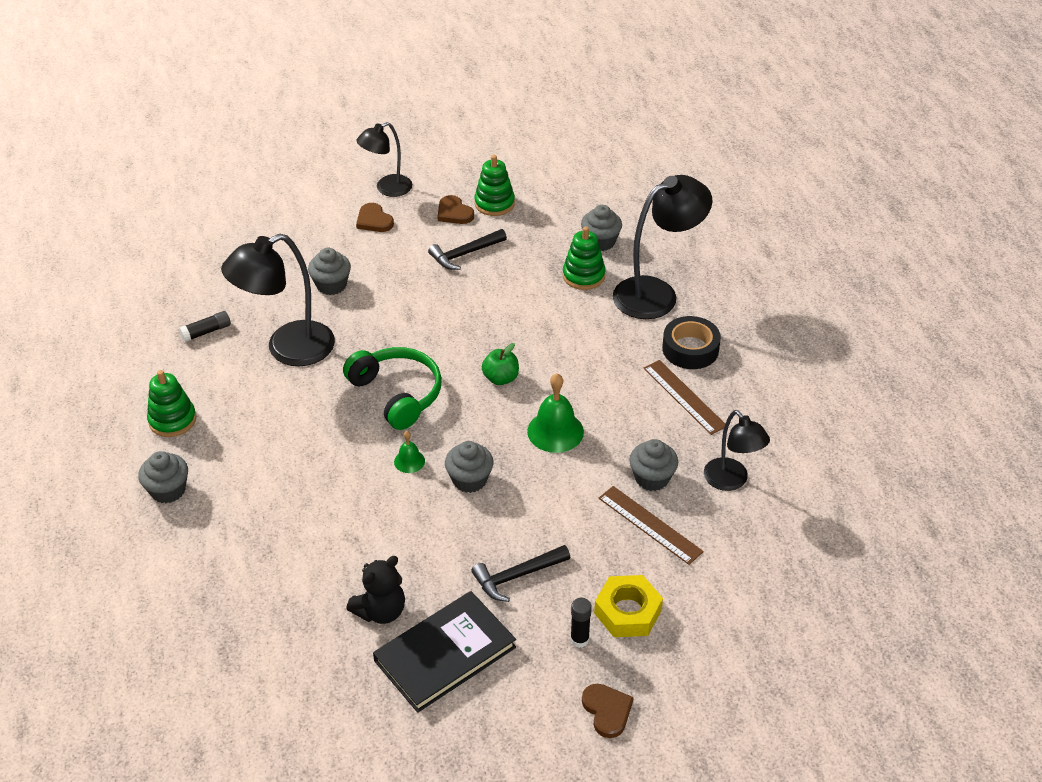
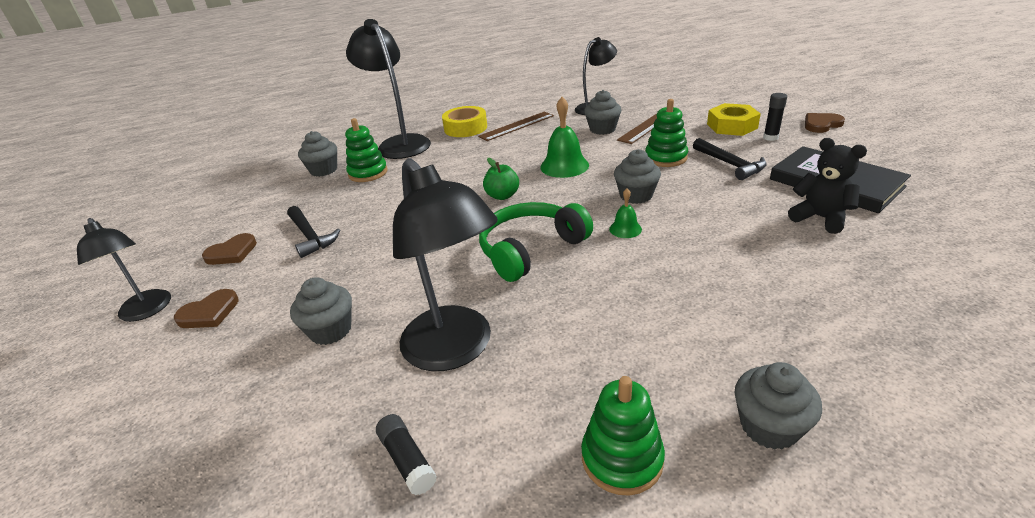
camera: 90 degrees left, 10 degrees down
green stacking toy [474,155,515,216] -> green stacking toy moved to [645,99,688,167]
black tape [662,316,721,369] -> yellow tape [442,106,487,137]

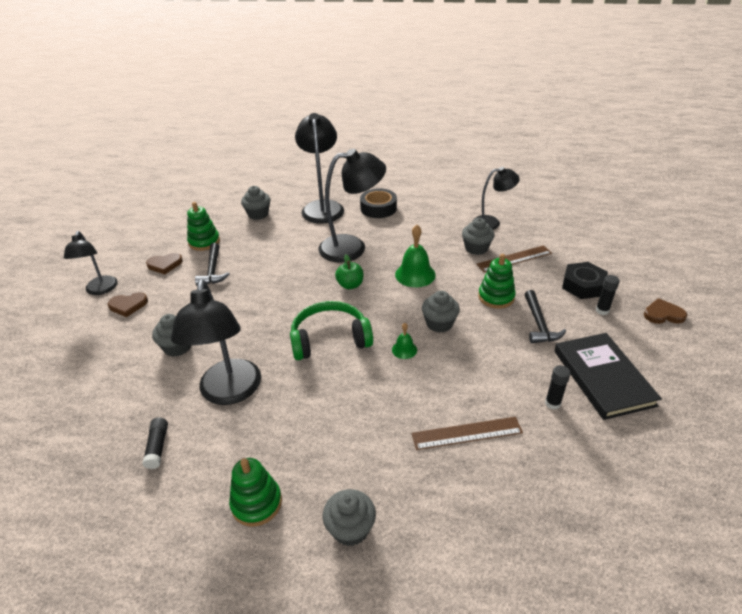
camera: 25 degrees right, 5 degrees up
green stacking toy [345,118,388,182] -> green stacking toy moved to [187,202,220,251]
yellow tape [442,106,487,137] -> black tape [360,188,397,218]
brown ruler [478,112,554,141] -> brown ruler moved to [412,417,523,450]
yellow nut [707,103,761,136] -> black nut [562,262,608,299]
black teddy bear [788,138,867,234] -> black glue stick [545,365,571,410]
none -> black lamp [318,149,386,263]

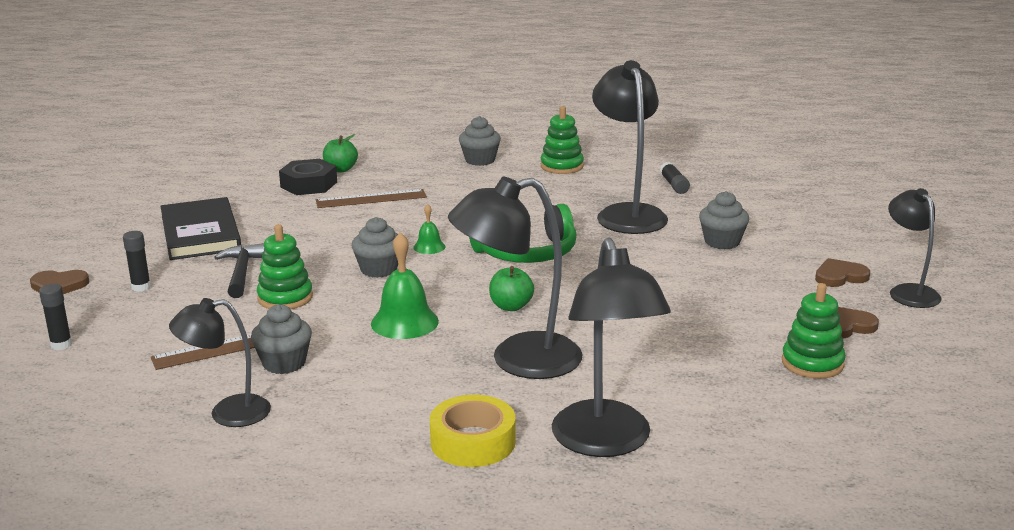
camera: 175 degrees right, 15 degrees down
black hammer [195,243,230,286] -> none
grey cupcake [241,186,270,220] -> none
black tape [360,188,397,218] -> yellow tape [430,395,516,467]
black glue stick [545,365,571,410] -> black glue stick moved to [39,284,72,350]
black nut [562,262,608,299] -> black nut moved to [279,159,337,195]
none -> green apple [323,134,358,172]

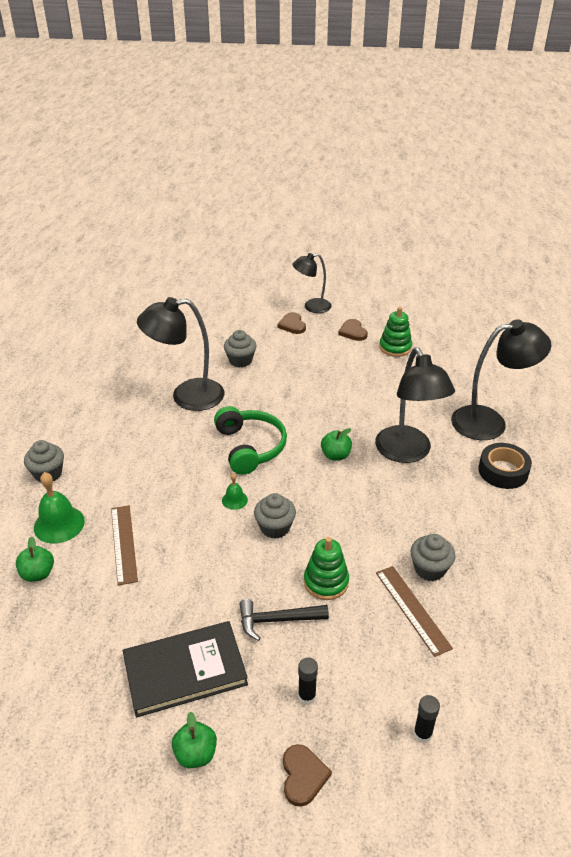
camera: 90 degrees left, 15 degrees up
black lamp [169,298,271,427] -> none
black nut [279,159,337,195] -> none
green bell [371,232,439,339] -> green bell moved to [34,472,85,544]
yellow tape [430,395,516,467] -> black tape [478,443,532,489]
green stacking toy [541,106,584,174] -> none
black glue stick [660,162,690,194] -> none
none -> green apple [172,712,217,768]

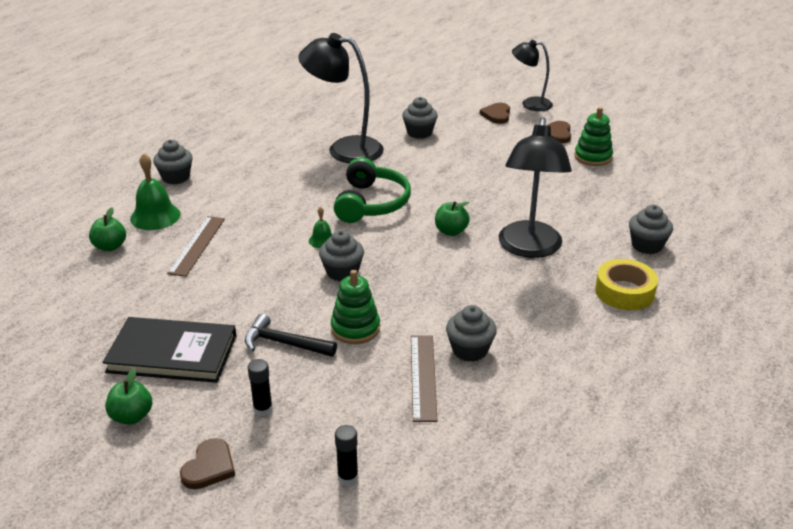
camera: 25 degrees right, 5 degrees down
black lamp [451,319,551,440] -> grey cupcake [629,205,673,254]
black tape [478,443,532,489] -> yellow tape [595,259,658,310]

